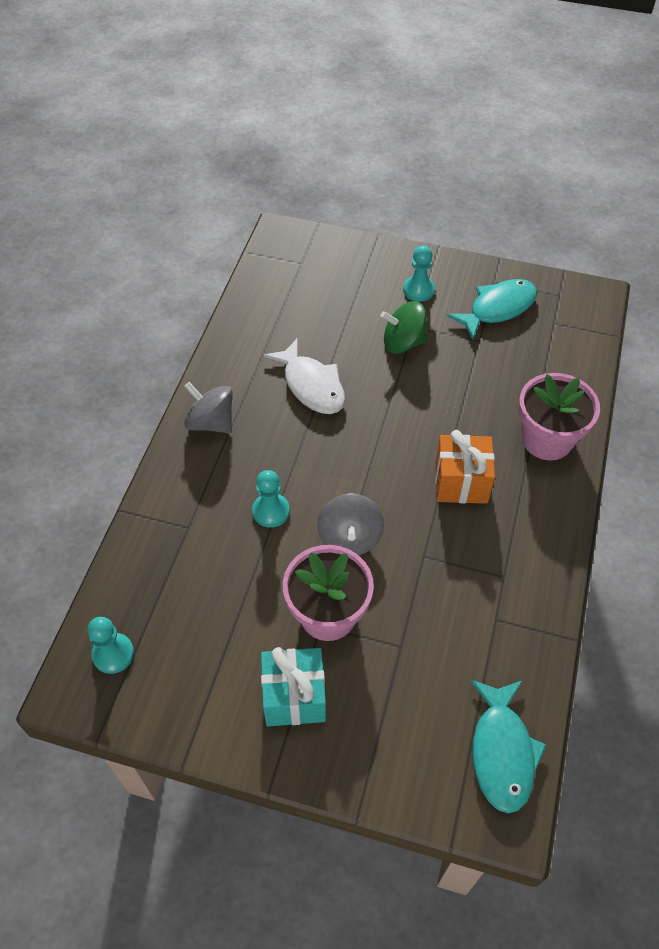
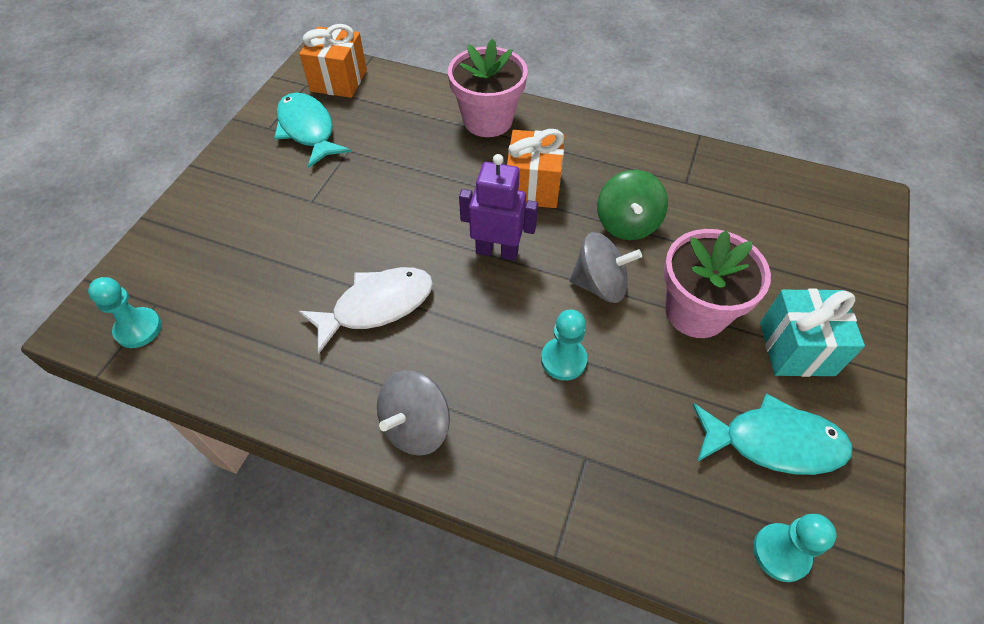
camera: 85 degrees left, 0 degrees up
green spinning top [381,301,428,354] -> green spinning top moved to [597,170,668,240]
turquoise pawn [403,246,435,302] -> turquoise pawn moved to [88,277,162,348]
turquoise fish [470,679,546,814] -> turquoise fish moved to [693,393,853,475]
none -> orange gift [300,24,367,98]
none -> purple robot [459,154,538,261]

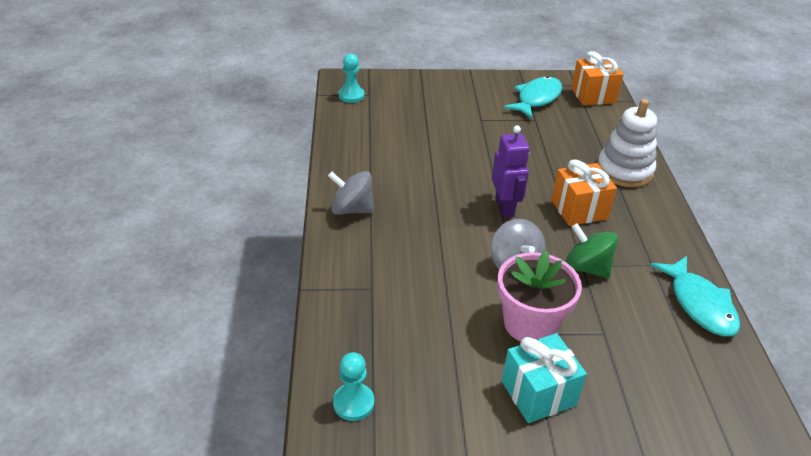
camera: 65 degrees right, 15 degrees down
white fish [299,267,433,354] -> none
pink flower pot [448,39,528,137] -> white stacking toy [597,99,657,187]
turquoise pawn [541,310,587,381] -> none
green spinning top [597,170,668,240] -> green spinning top turned 60 degrees clockwise [565,223,618,278]
turquoise fish [693,393,853,475] -> turquoise fish moved to [650,256,740,336]

